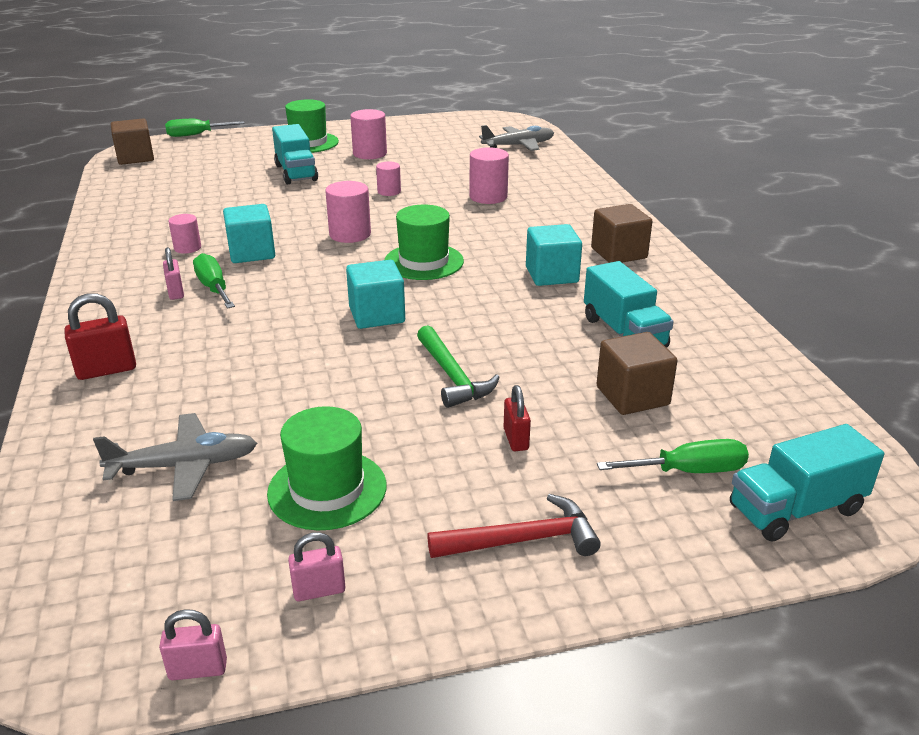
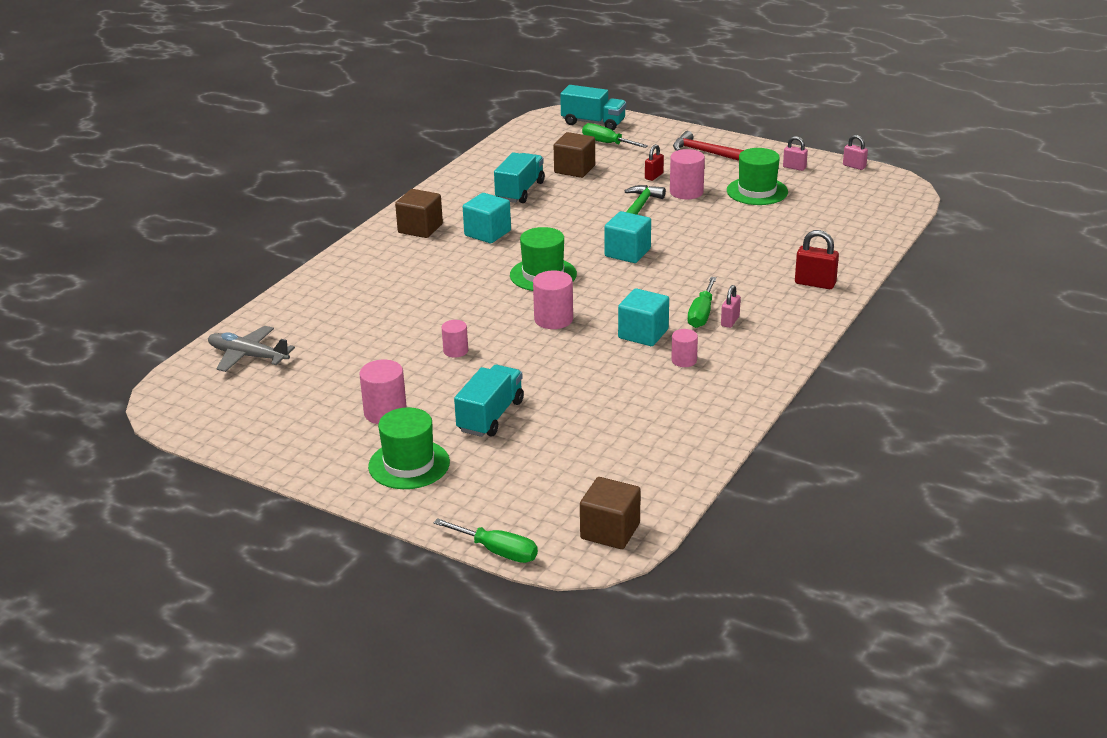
camera: 135 degrees left, 0 degrees up
grey plane [93,413,257,501] -> none
pink cylinder [469,147,509,204] -> pink cylinder moved to [670,149,705,199]

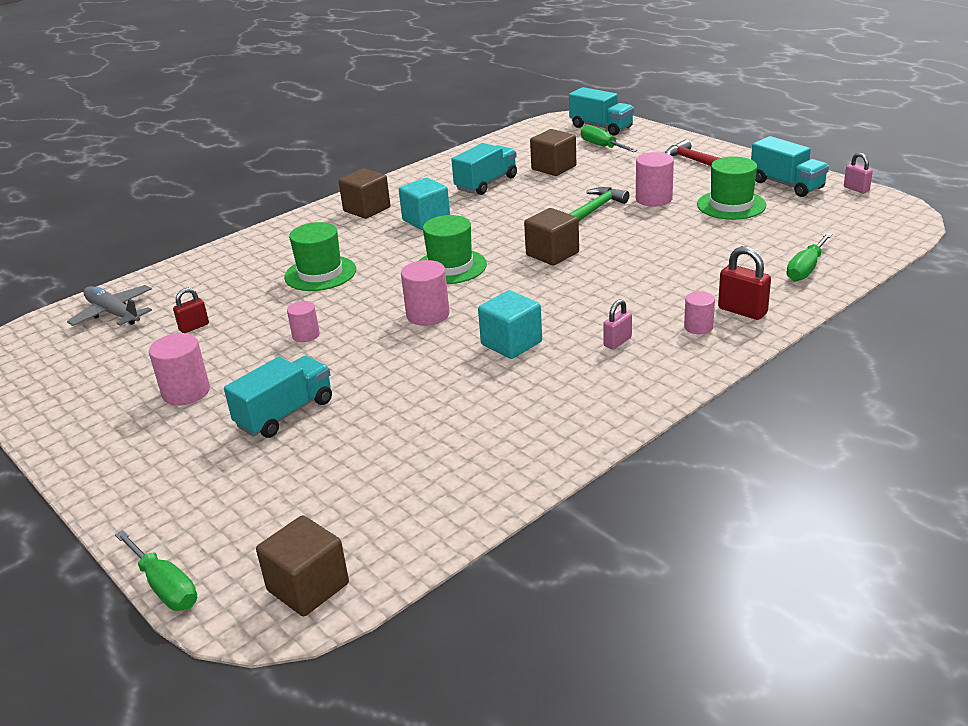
camera: 20 degrees right, 0 degrees up
green hat [368,407,450,489] -> green hat moved to [284,222,356,291]
turquoise cube [604,211,651,263] -> brown cube [524,208,579,265]
red padlock [645,144,664,181] -> red padlock moved to [173,288,209,333]
pink cylinder [671,329,698,367] -> pink cylinder moved to [684,291,715,334]
green screwdriver [688,277,717,328] -> green screwdriver moved to [787,233,832,281]
pink padlock [783,136,808,171] -> turquoise truck [751,136,829,197]

